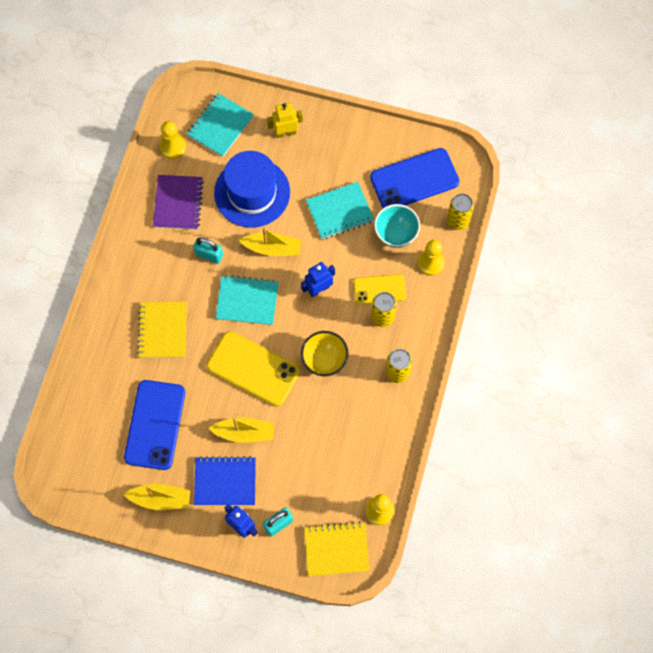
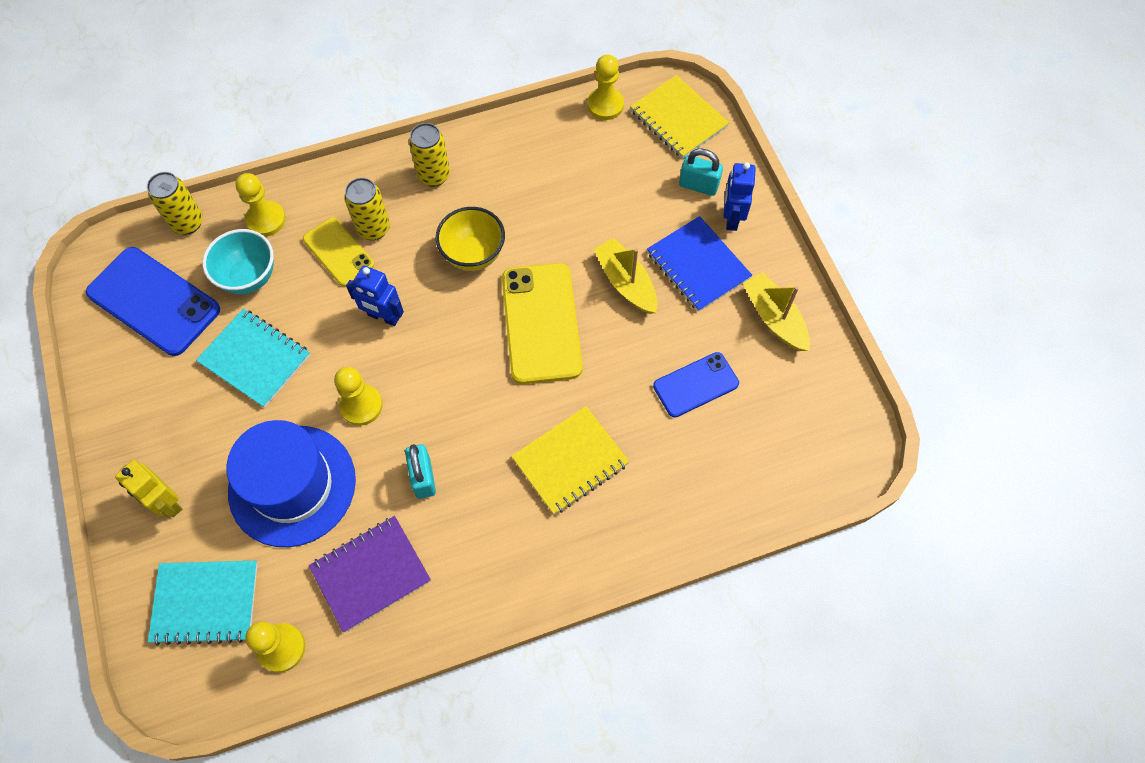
camera: 125 degrees left, 5 degrees down
blue phone [124,380,185,470] -> blue phone [653,352,739,417], size x0.60
turquoise notebook [215,275,279,325] -> none
yellow boat [239,227,301,256] -> yellow pawn [334,367,383,426]

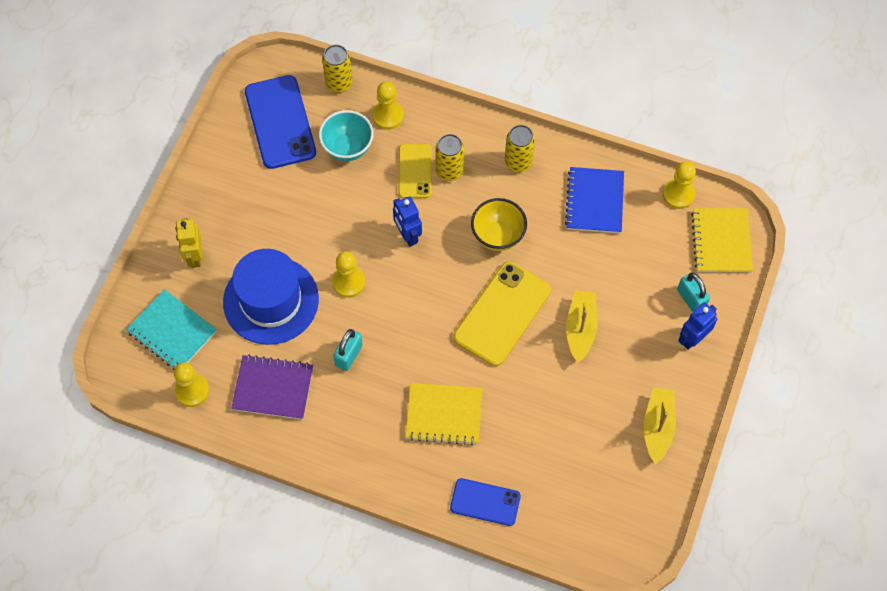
camera: 40 degrees right, 0 degrees up
turquoise notebook [196,309,310,408] -> none
blue notebook [647,216,752,312] -> blue notebook moved to [565,167,624,233]
blue phone [653,352,739,417] -> blue phone moved to [450,478,521,526]

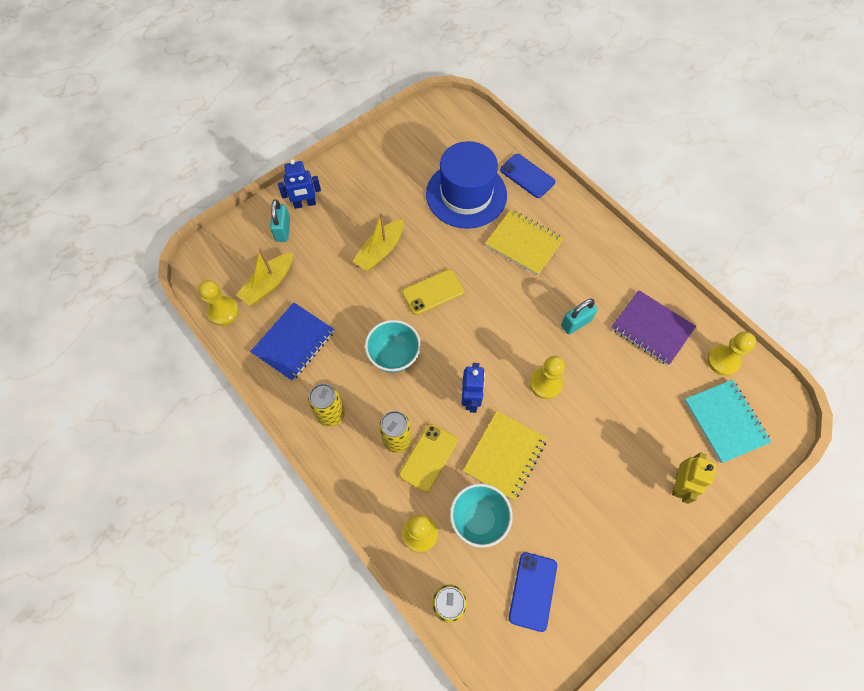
camera: 150 degrees left, 0 degrees up
blue hat [223,249,319,345] -> blue hat moved to [426,141,507,229]
blue phone [245,75,316,169] -> blue phone [509,552,557,632], size x0.60
yellow phone [453,262,551,366] -> yellow phone [402,269,464,315], size x0.60
yellow bowl [471,198,527,251] -> turquoise bowl [365,320,421,373]
yellow boat [644,387,676,464] -> yellow boat moved to [236,248,293,306]
yellow notebook [691,208,753,272] -> yellow notebook moved to [463,411,547,501]

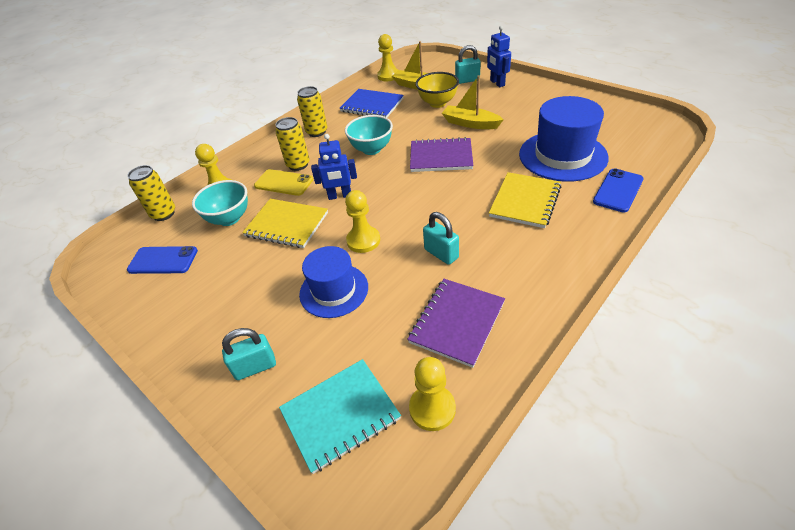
camera: 85 degrees right, 20 degrees down
yellow phone [402,269,464,315] -> purple notebook [410,137,473,172]
yellow robot [672,452,716,504] -> turquoise padlock [222,328,276,380]
none -> blue hat [299,246,368,318]
none -> yellow bowl [416,72,459,108]

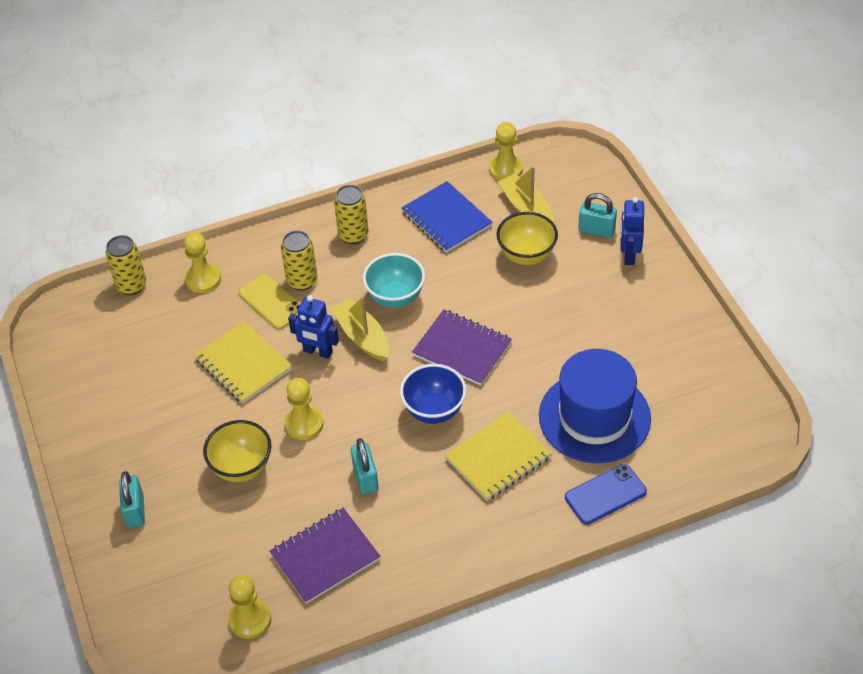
camera: 25 degrees right, 5 degrees up
blue phone [127,246,198,274] -> none
turquoise bowl [192,180,248,226] -> none
turquoise padlock [222,328,276,380] -> turquoise padlock turned 75 degrees clockwise [119,471,145,528]
turquoise notebook [279,359,401,474] -> none
blue hat [299,246,368,318] -> yellow bowl [203,420,271,482]
yellow boat [442,75,504,129] -> yellow boat moved to [331,296,389,361]
none -> blue bowl [400,364,466,424]

